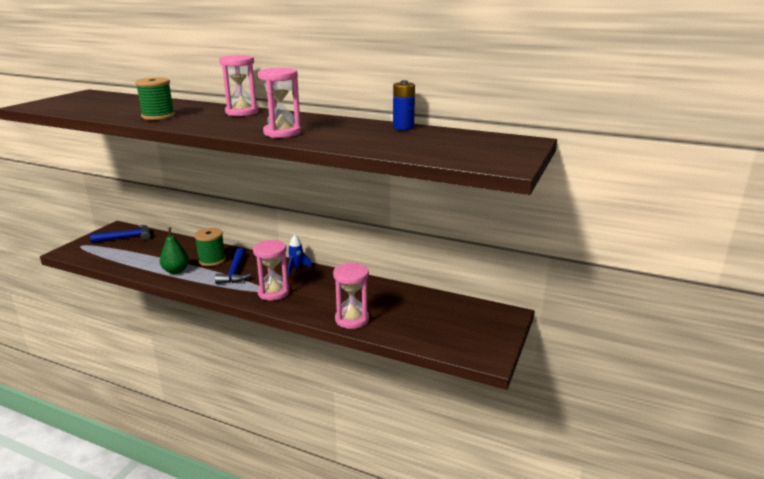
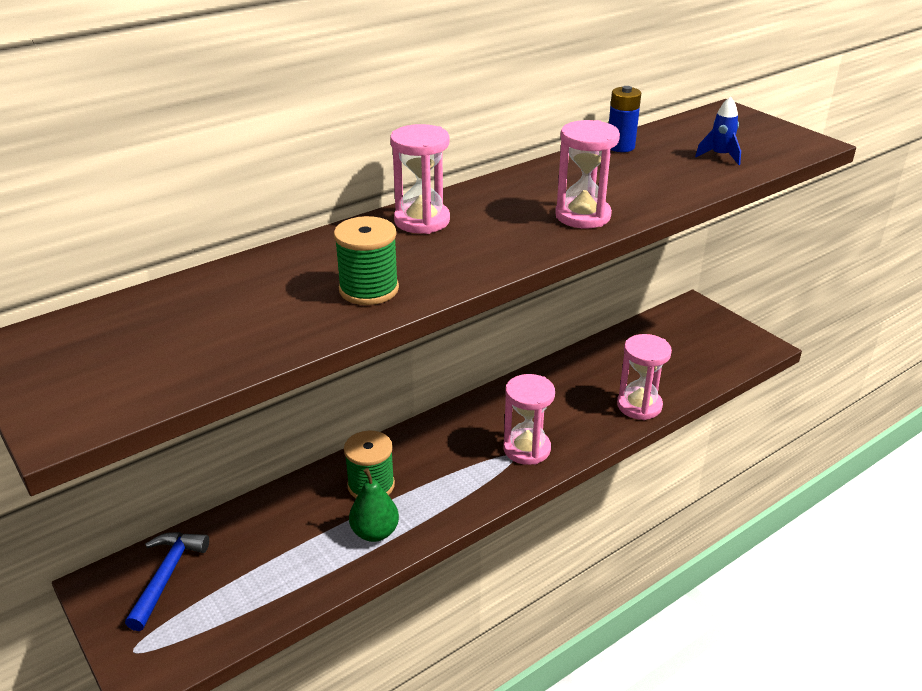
camera: 60 degrees left, 10 degrees up
blue hammer [215,248,251,284] -> none
blue rocket [288,235,312,275] -> blue rocket moved to [695,97,741,165]

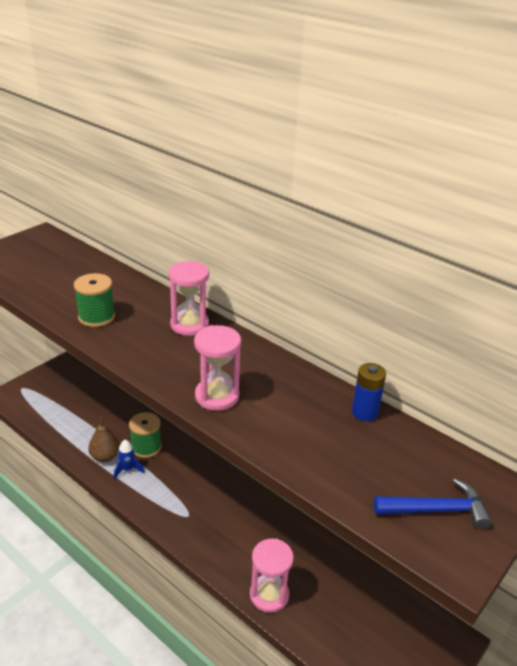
camera: 75 degrees right, 0 degrees up
blue hammer [125,532,209,631] -> blue hammer moved to [374,479,492,529]
green pear [349,468,399,542] -> brown pear [88,416,120,462]
pink hourglass [503,374,555,465] -> none
blue rocket [695,97,741,165] -> blue rocket moved to [114,440,144,479]

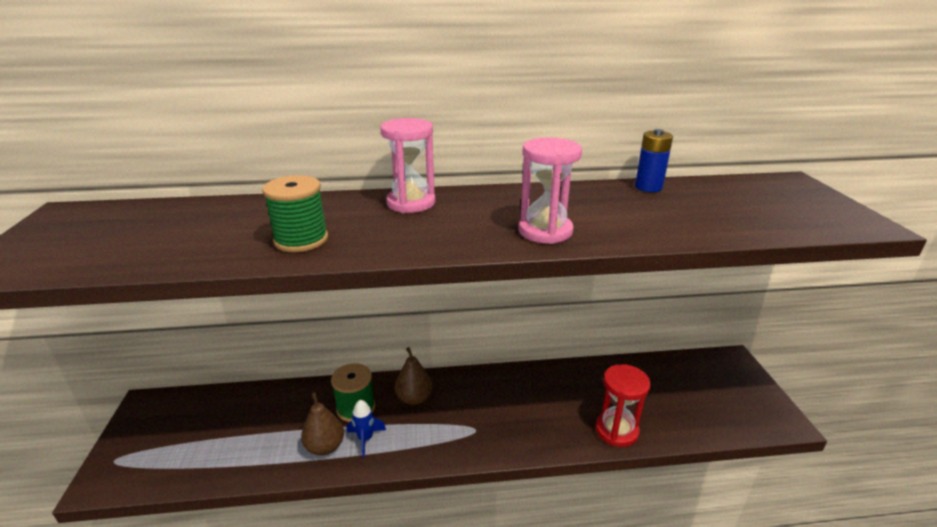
camera: 45 degrees left, 5 degrees down
pink hourglass [250,539,294,613] -> red hourglass [595,364,651,447]
blue hammer [374,479,492,529] -> none
none -> brown pear [395,347,432,405]

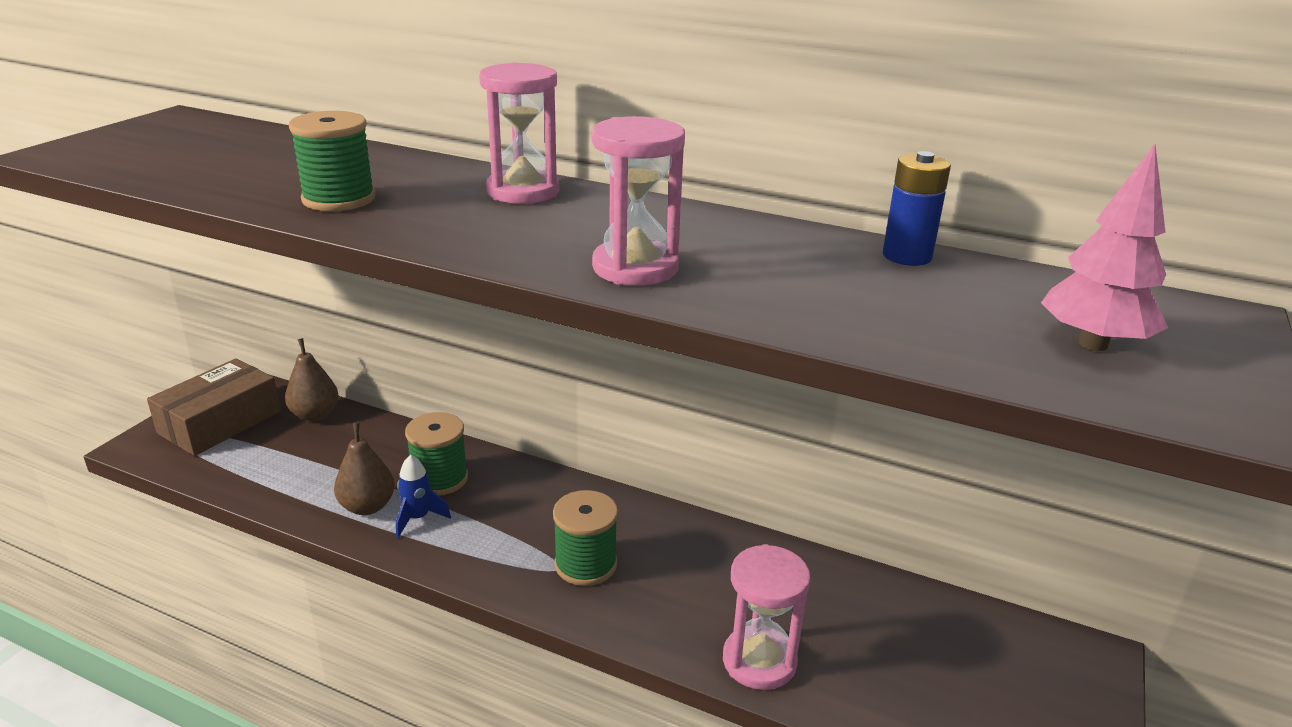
camera: 30 degrees right, 0 degrees up
brown pear [395,347,432,405] -> brown pear moved to [285,338,339,421]
red hourglass [595,364,651,447] -> pink hourglass [723,544,811,690]
none -> brown box [147,359,281,456]
none -> green spool [553,490,618,586]
none -> pink tree [1041,144,1168,351]

